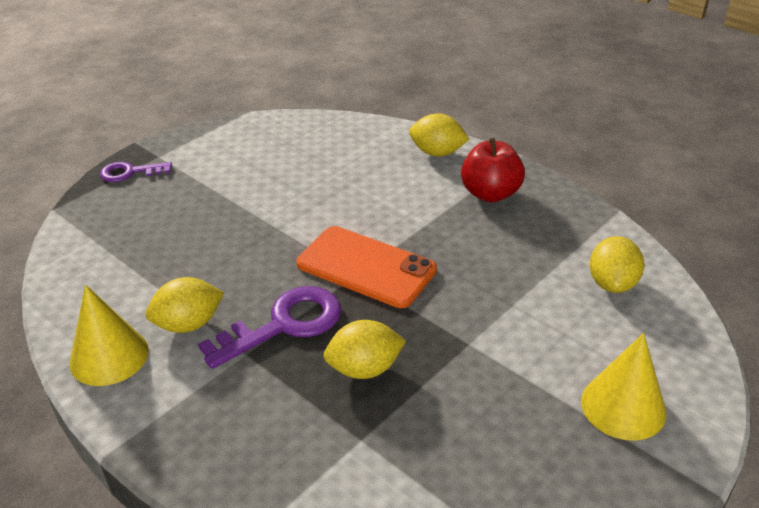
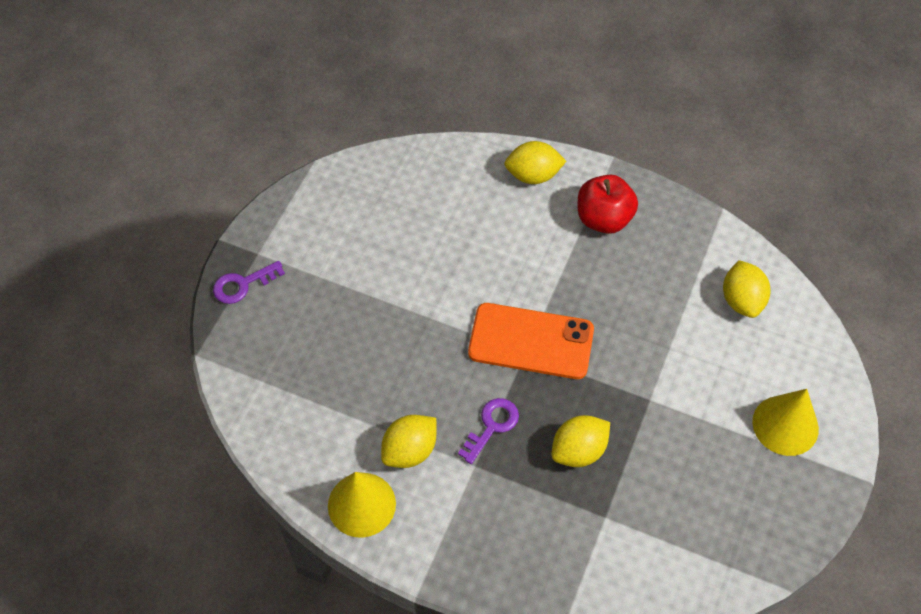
camera: 20 degrees left, 20 degrees up
purple key [198,286,341,369] -> purple key [458,398,519,464], size x0.60

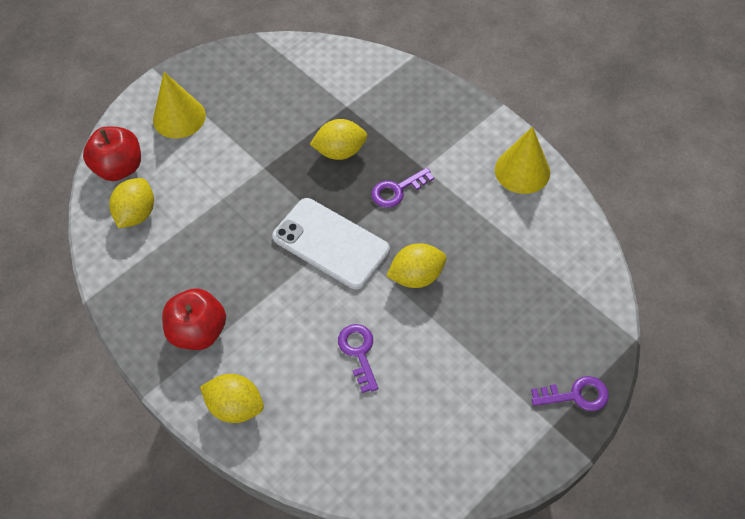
camera: 155 degrees left, 0 degrees up
yellow lemon [381,415,436,468] -> yellow lemon moved to [387,243,446,288]
orange phone [468,303,594,379] -> white phone [272,198,390,289]
none -> red apple [83,127,141,181]
none -> purple key [338,324,378,393]

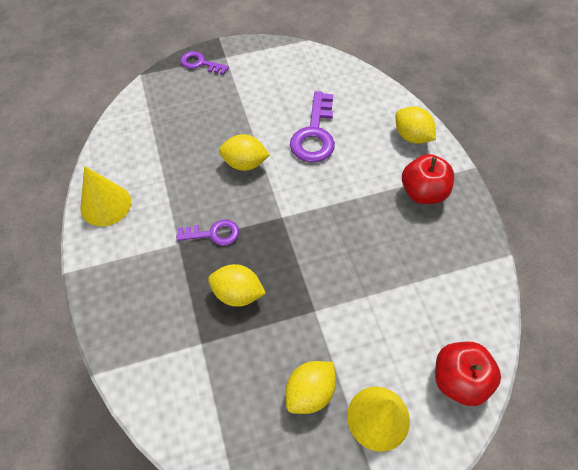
camera: 155 degrees left, 0 degrees up
yellow lemon [109,178,154,228] -> yellow lemon moved to [286,361,336,414]
white phone [272,198,390,289] -> none
purple key [338,324,378,393] -> purple key [290,91,335,162], size x1.67

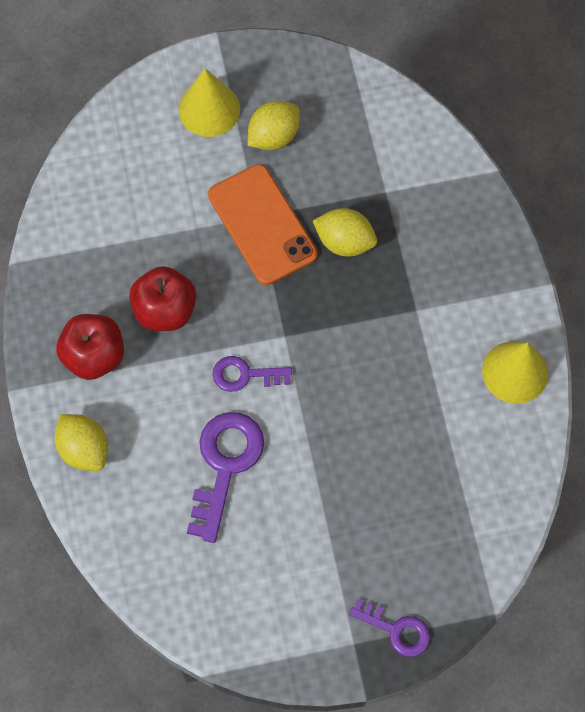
camera: 175 degrees left, 10 degrees up
purple key [176,219,239,246] -> purple key moved to [213,356,292,392]
yellow lemon [219,134,270,171] -> none
red apple [435,342,501,406] -> red apple moved to [129,266,196,331]
none -> orange phone [208,164,317,285]

